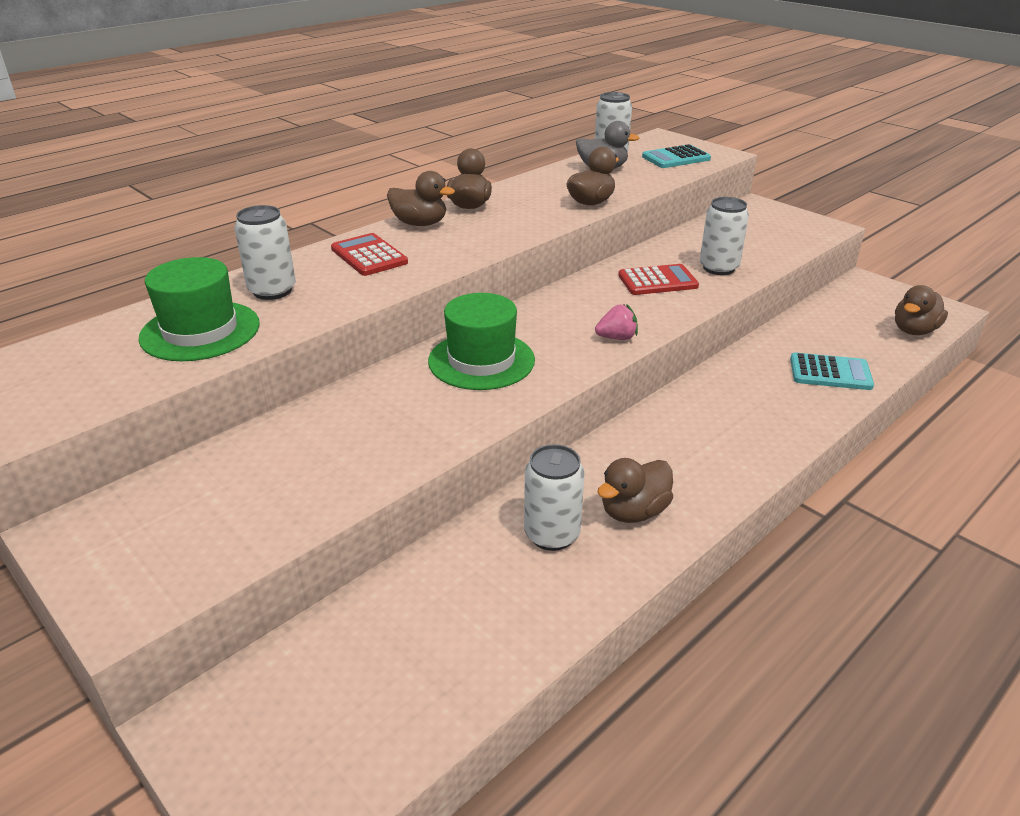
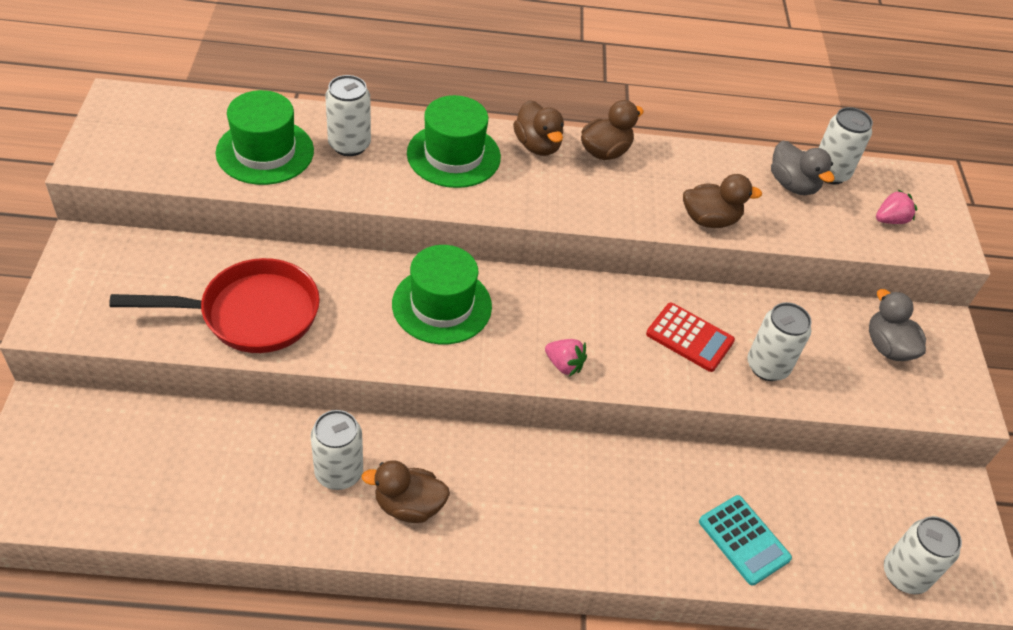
camera: 40 degrees right, 15 degrees up
red calculator [331,233,408,276] -> green hat [407,95,501,188]
turquoise calculator [642,144,711,168] -> pink strawberry [876,189,917,224]
brown duck [895,285,948,335] -> white can [884,516,962,594]
none -> red pan [109,258,320,353]
none -> grey duck [869,289,926,361]

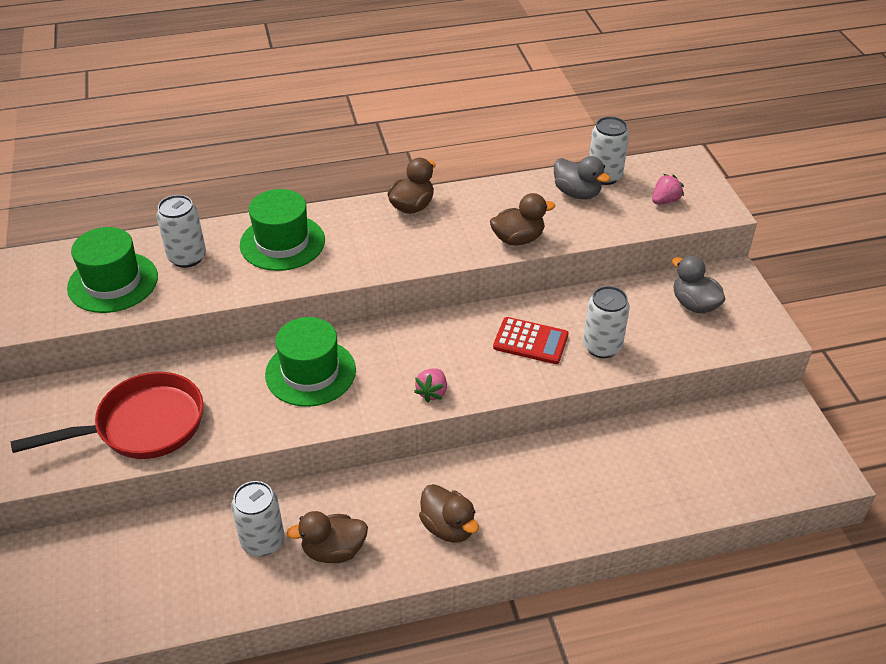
camera: 10 degrees left, 5 degrees down
brown duck [513,100,564,156] -> brown duck moved to [419,484,479,543]
pink strawberry [545,339,587,377] -> pink strawberry turned 90 degrees clockwise [414,368,447,403]
turquoise calculator [699,495,792,586] -> none
white can [884,516,962,594] -> none

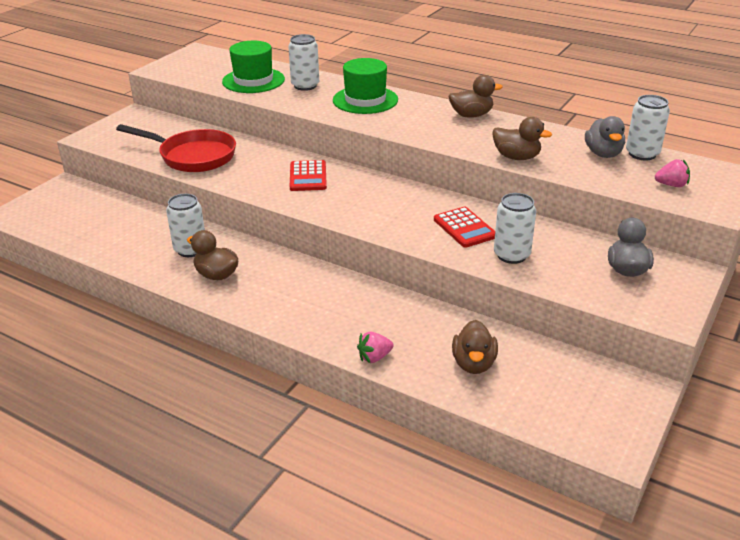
camera: 45 degrees right, 10 degrees down
green hat [265,317,356,407] -> red calculator [290,160,327,191]
pink strawberry [414,368,447,403] -> pink strawberry moved to [357,332,394,363]
brown duck [419,484,479,543] -> brown duck moved to [452,320,498,374]

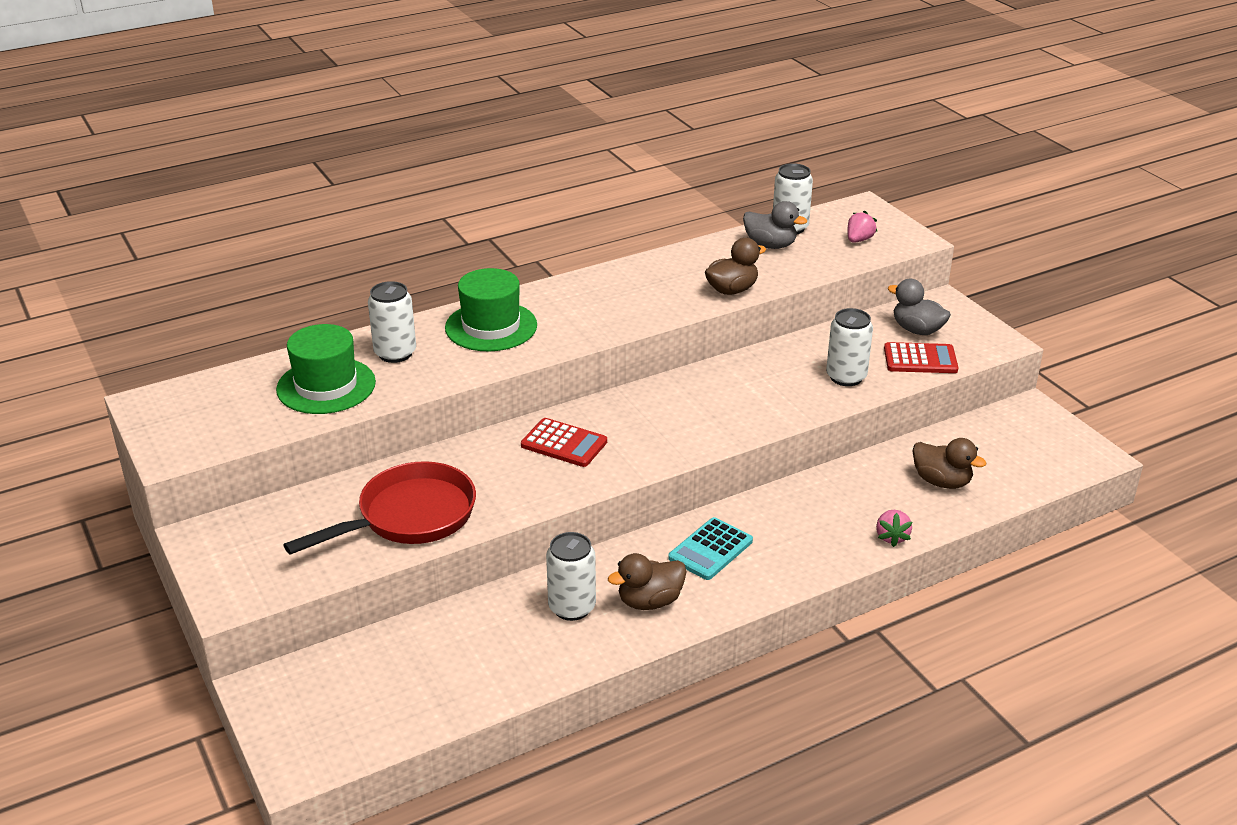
camera: 60 degrees left, 0 degrees up
red calculator [434,207,495,248] -> red calculator moved to [884,342,958,373]
brown duck [448,75,503,118] -> none
none -> turquoise calculator [668,517,753,580]

